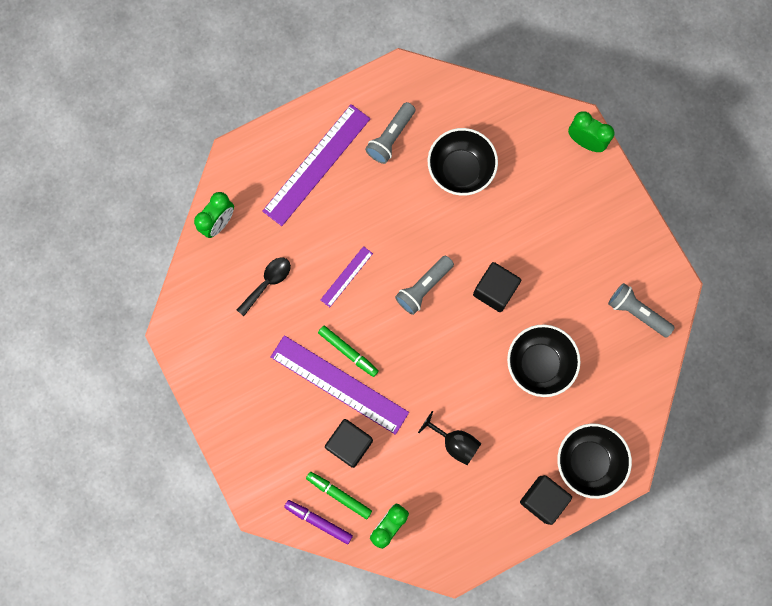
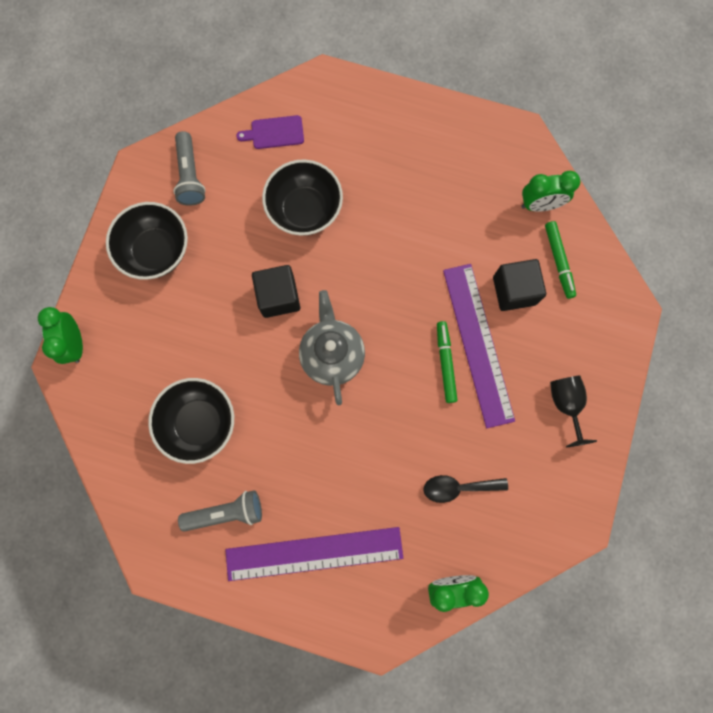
camera: 135 degrees left, 0 degrees up
purple marker [284,500,353,544] -> none
purple ruler [321,246,373,307] -> none
grey flashlight [395,256,454,315] -> grey teapot [299,290,365,405]
black goblet [418,411,481,465] -> black goblet moved to [550,375,597,447]
black cube [520,475,572,525] -> none
black bowl [557,423,632,499] -> black bowl moved to [106,202,188,280]
none -> purple cutting board [236,115,304,149]

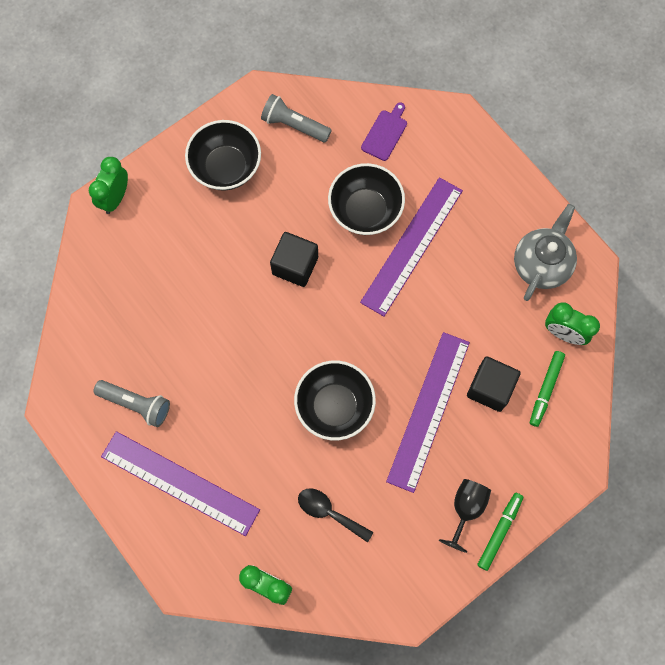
camera: 35 degrees right, 5 degrees down
black bowl [148,378,234,464] -> black bowl moved to [294,361,376,440]
grey flashlight [173,131,206,206] -> grey flashlight turned 90 degrees clockwise [261,94,332,142]
purple cutting board [236,115,304,149] -> purple cutting board turned 90 degrees clockwise [361,102,407,161]
grey teapot [299,290,365,405] -> grey teapot moved to [514,204,577,301]
green marker [437,321,458,403] -> green marker moved to [477,493,523,571]
none -> purple ruler [360,177,463,316]

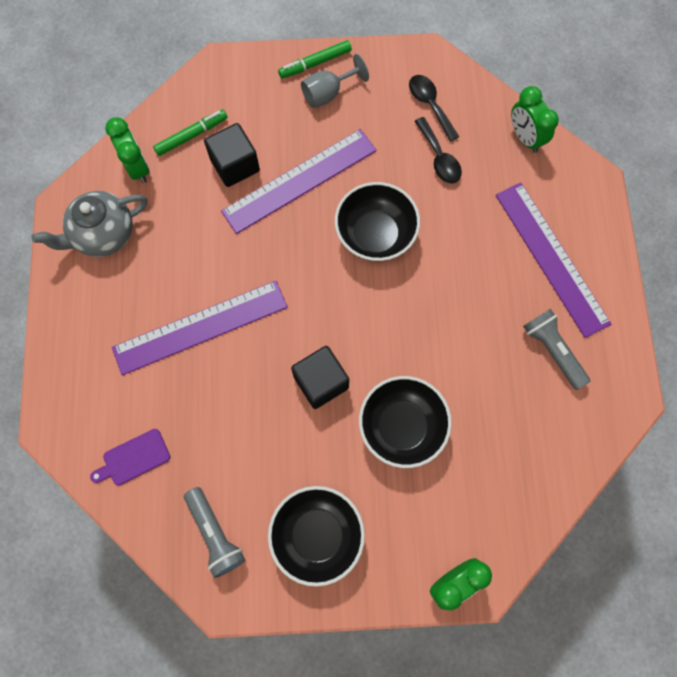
camera: 145 degrees left, 0 degrees up
black bowl [328,163,405,235] -> black bowl moved to [359,376,452,468]
black goblet [439,479,491,553] -> grey goblet [301,54,369,108]
none -> black spoon [409,75,459,142]

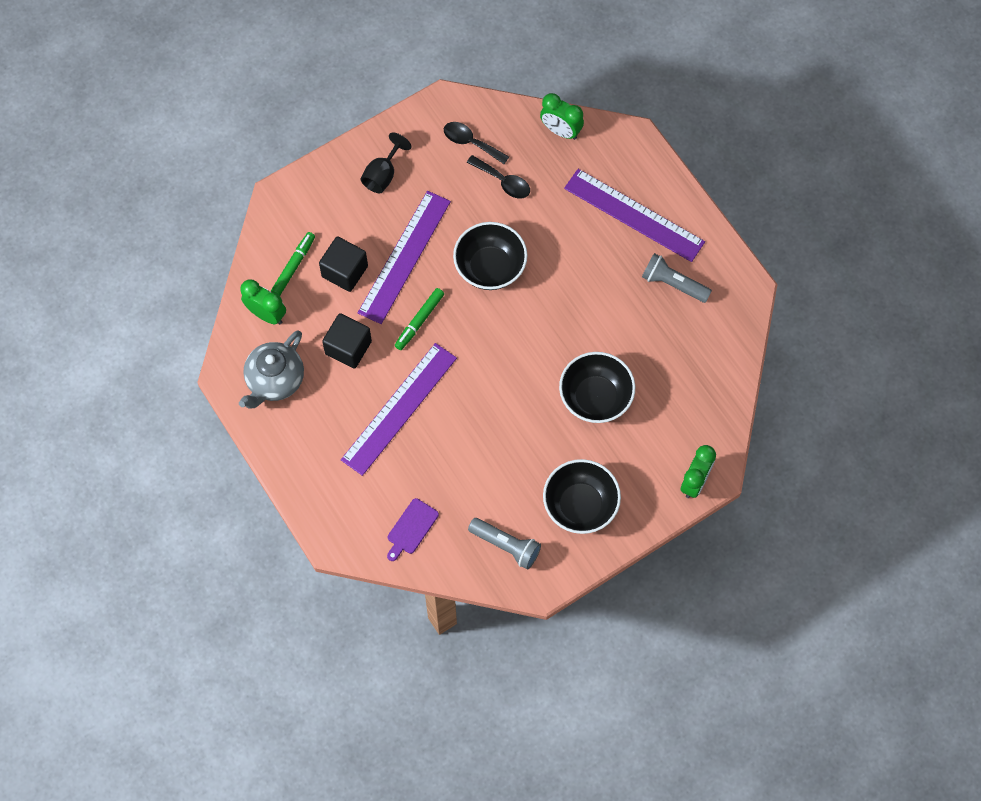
camera: 30 degrees left, 5 degrees down
green marker [278,40,352,78] -> green marker moved to [394,288,444,350]
black cube [291,346,349,409] -> black cube moved to [322,313,372,369]
grey goblet [301,54,369,108] -> black goblet [361,132,412,193]

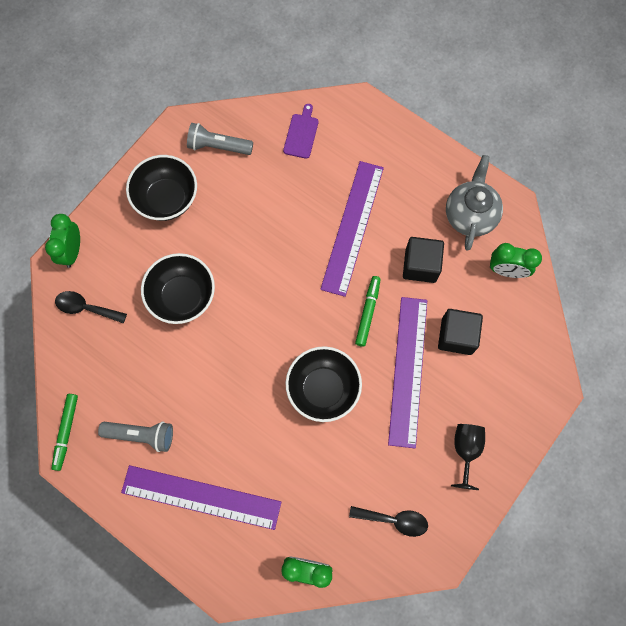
camera: 160 degrees right, 5 degrees up
green marker [271,232,315,296] -> green marker moved to [51,394,78,471]
black spoon [467,155,530,198] -> black spoon moved to [55,291,127,323]

